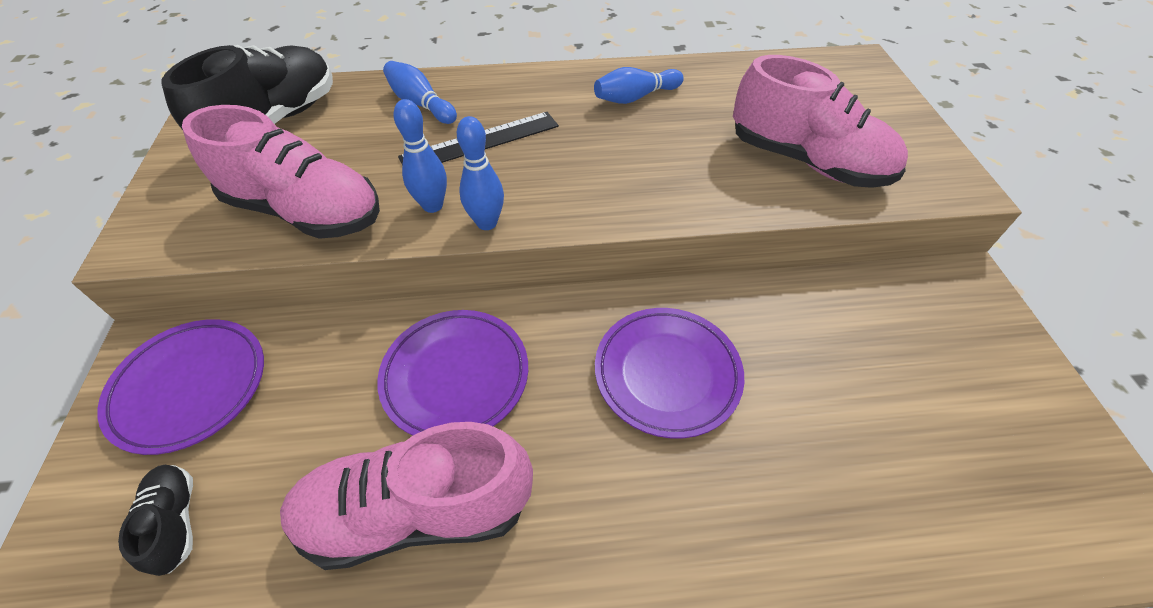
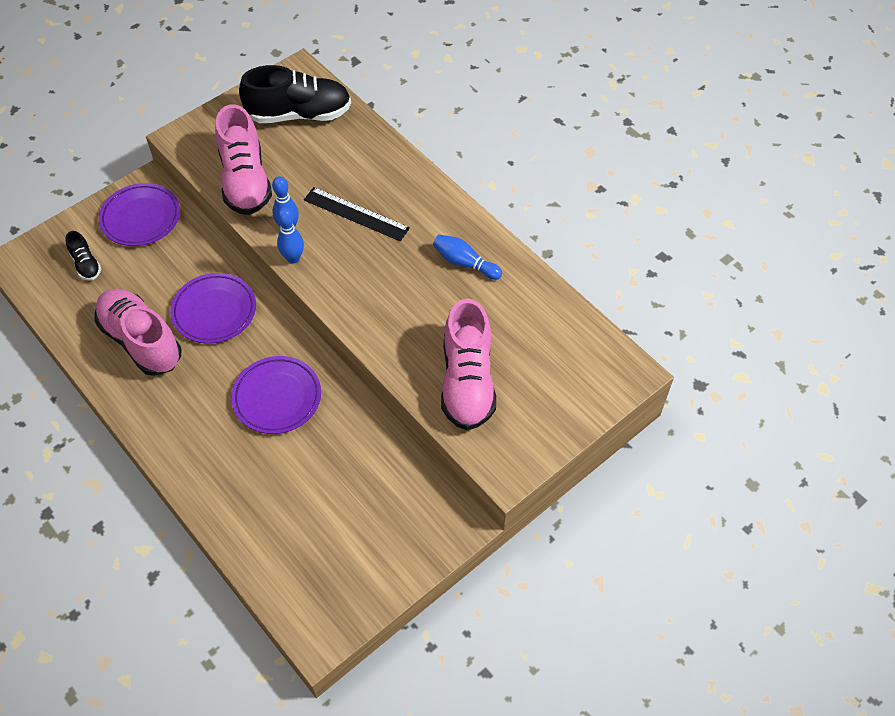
camera: 55 degrees right, 5 degrees up
black shoe [118,465,193,576] -> black shoe turned 120 degrees clockwise [65,231,101,281]
blue bowling pin [383,61,457,124] -> none

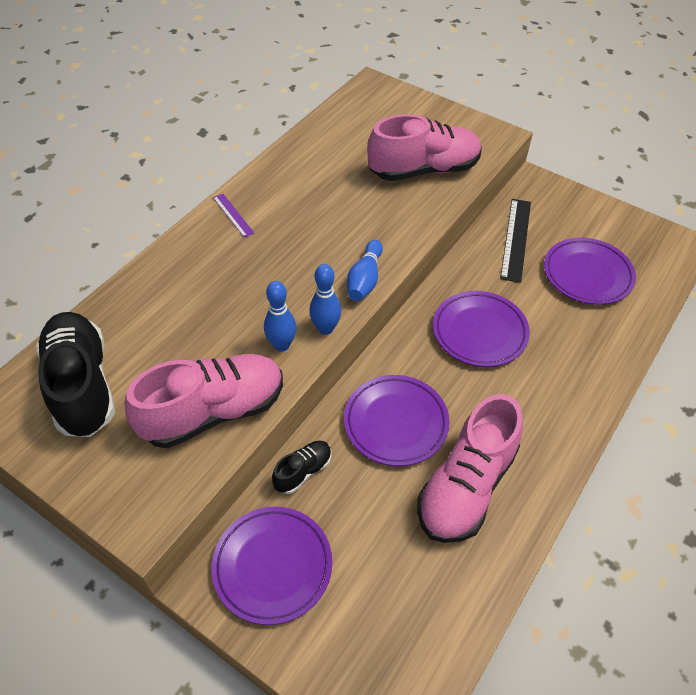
camera: 105 degrees left, 5 degrees down
black shoe [65,231,101,281] -> black shoe moved to [272,441,331,494]
black ruler [304,187,410,241] -> black ruler moved to [500,199,531,283]
blue bowling pin [433,234,502,280] -> blue bowling pin moved to [347,240,383,301]
none -> purple ruler [213,194,254,237]
none -> purple plate [544,238,636,305]

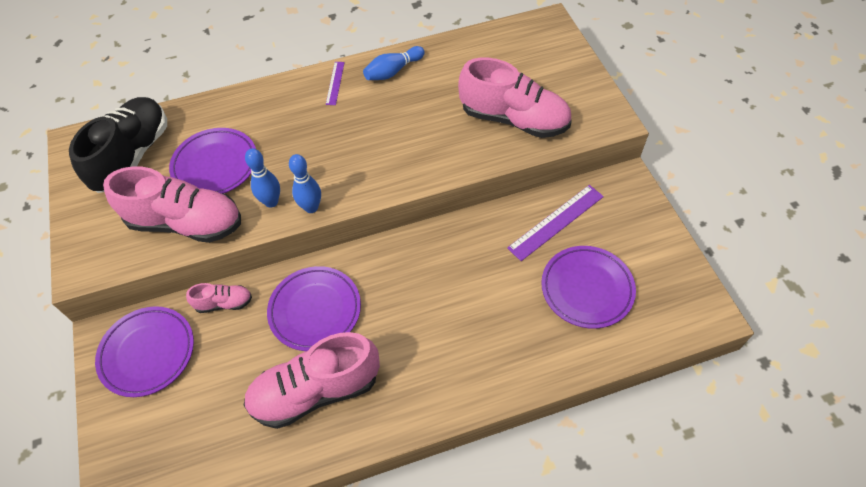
camera: 40 degrees right, 5 degrees up
black shoe [272,441,331,494] -> pink shoe [186,283,252,313]
blue bowling pin [347,240,383,301] -> blue bowling pin moved to [363,46,425,80]
purple plate [433,291,530,367] -> purple plate moved to [169,128,256,194]
black ruler [500,199,531,283] -> purple ruler [507,185,604,261]

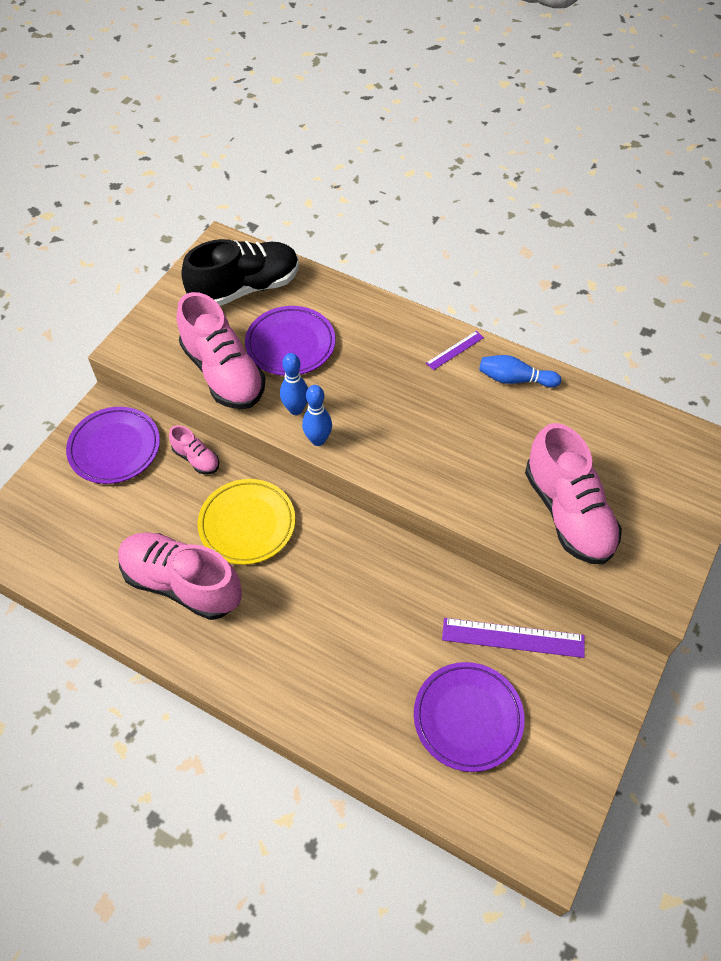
camera: 45 degrees right, 0 degrees up
purple plate [267,266,361,351] -> yellow plate [198,479,295,565]

